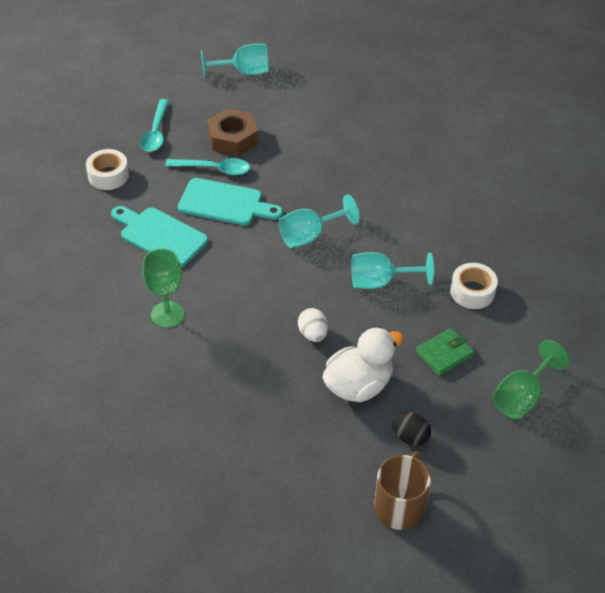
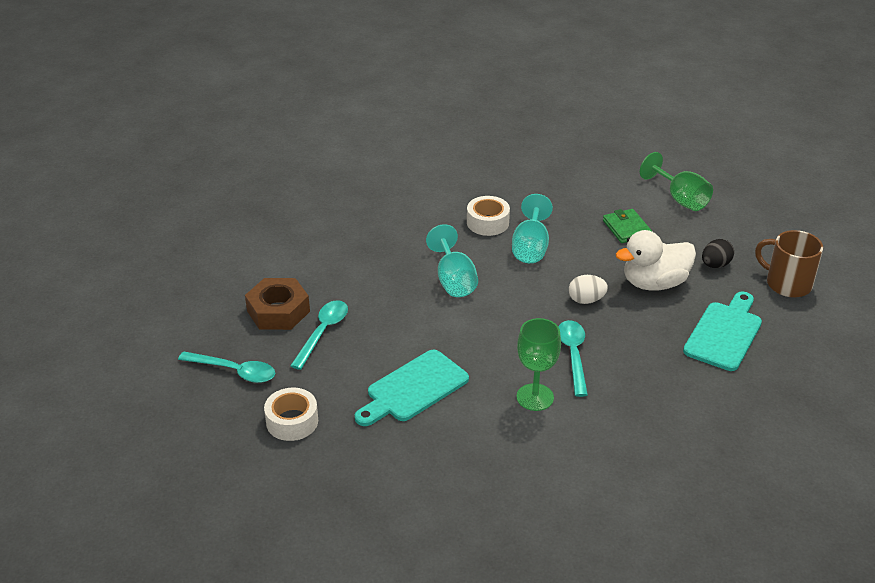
camera: 75 degrees left, 10 degrees down
turquoise cutting board [178,178,283,226] -> turquoise cutting board moved to [683,292,762,371]
turquoise goblet [201,44,269,78] -> none
white duck [322,327,404,402] -> white duck turned 90 degrees counterclockwise [616,230,696,291]
white tape [450,263,498,309] -> white tape moved to [467,196,510,236]
none -> turquoise spoon [558,320,588,397]

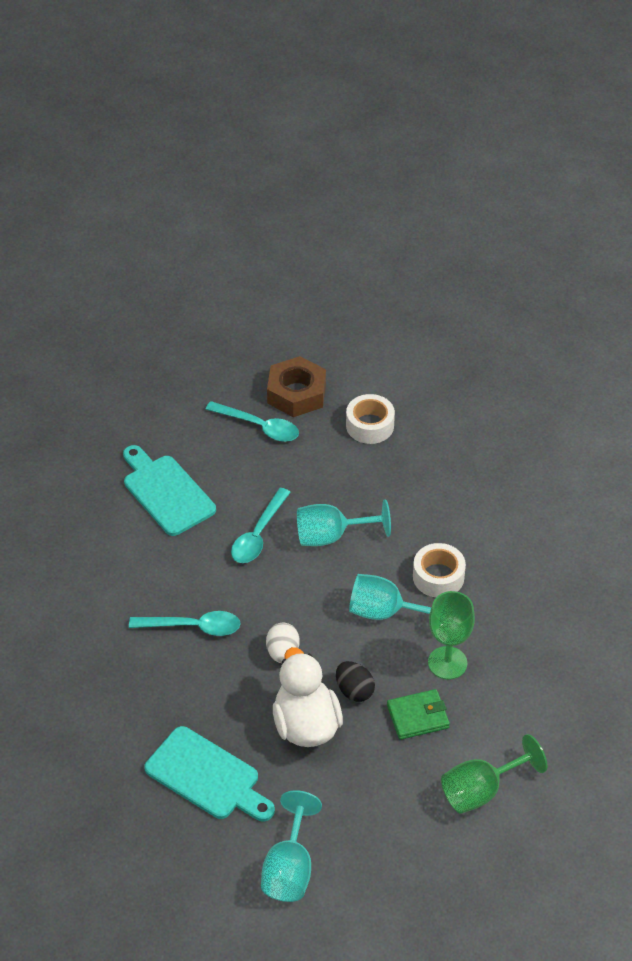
camera: 95 degrees right, 10 degrees up
turquoise spoon [178,351,275,383] -> turquoise spoon moved to [231,488,291,563]
white tape [264,388,318,441] -> white tape moved to [346,394,395,444]
green goblet [516,318,561,411] -> green goblet moved to [428,591,475,679]
black egg [702,239,734,268] -> black egg moved to [336,661,375,702]
brown mug [755,230,823,298] -> turquoise goblet [261,790,322,902]

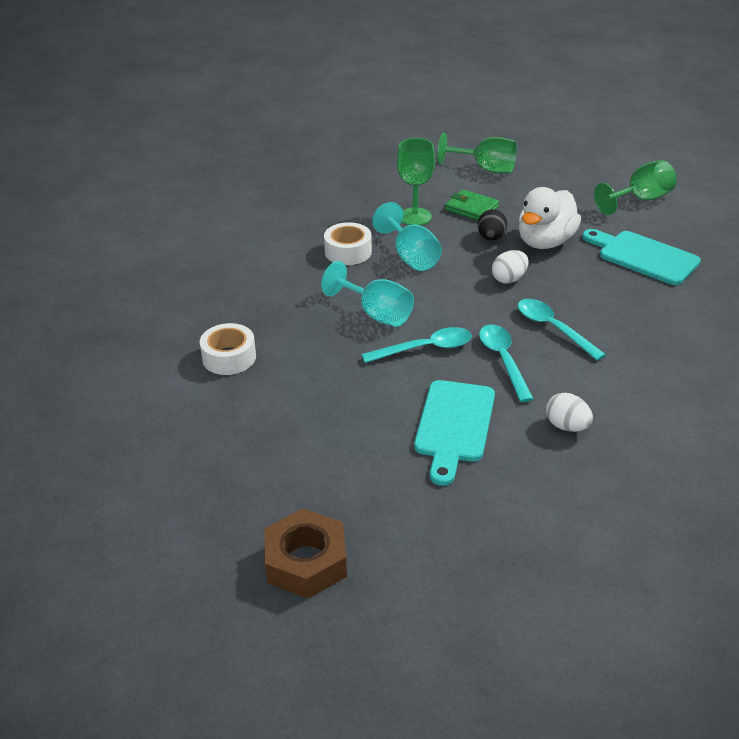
camera: 130 degrees left, 10 degrees down
turquoise cutting board [144,726,275,821] -> turquoise cutting board turned 45 degrees counterclockwise [582,229,701,285]
turquoise spoon [206,401,299,442] -> turquoise spoon moved to [479,324,534,402]
turquoise goblet [261,790,322,902] -> green goblet [594,160,677,215]
brown nut [267,356,326,417] -> brown nut moved to [264,509,347,599]
none -> white egg [546,393,593,432]

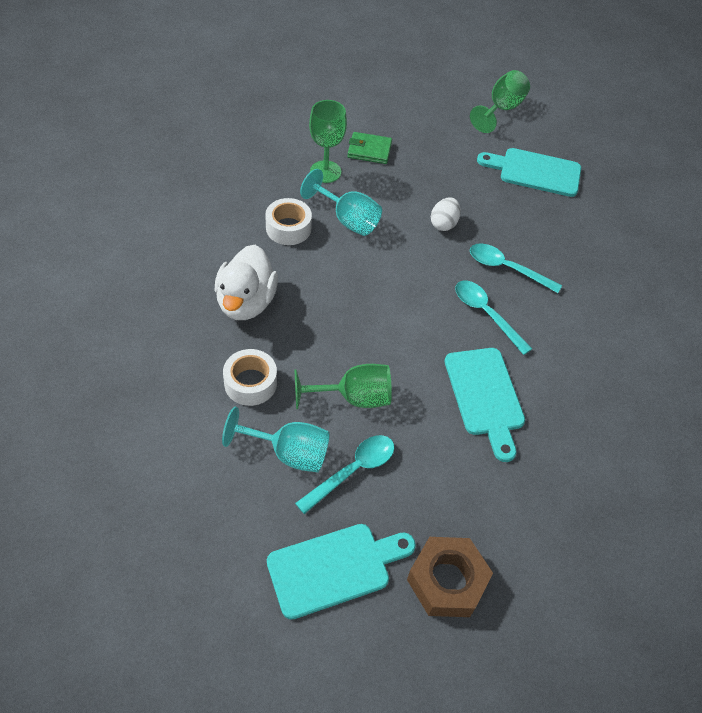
camera: 30 degrees left, 15 degrees up
turquoise goblet [321,261,414,327] -> turquoise goblet moved to [222,407,330,472]
turquoise spoon [361,327,472,363] -> turquoise spoon moved to [295,435,394,514]
green goblet [437,133,517,173] -> green goblet moved to [294,364,392,409]
black egg [478,209,507,241] -> none
white duck [519,187,581,249] -> white duck moved to [215,245,278,320]
white egg [546,393,593,432] -> none
none -> turquoise cutting board [267,524,416,620]

